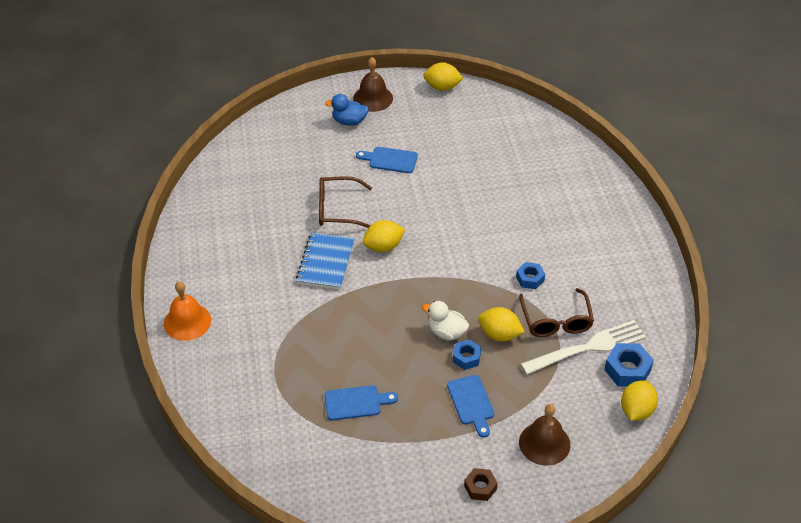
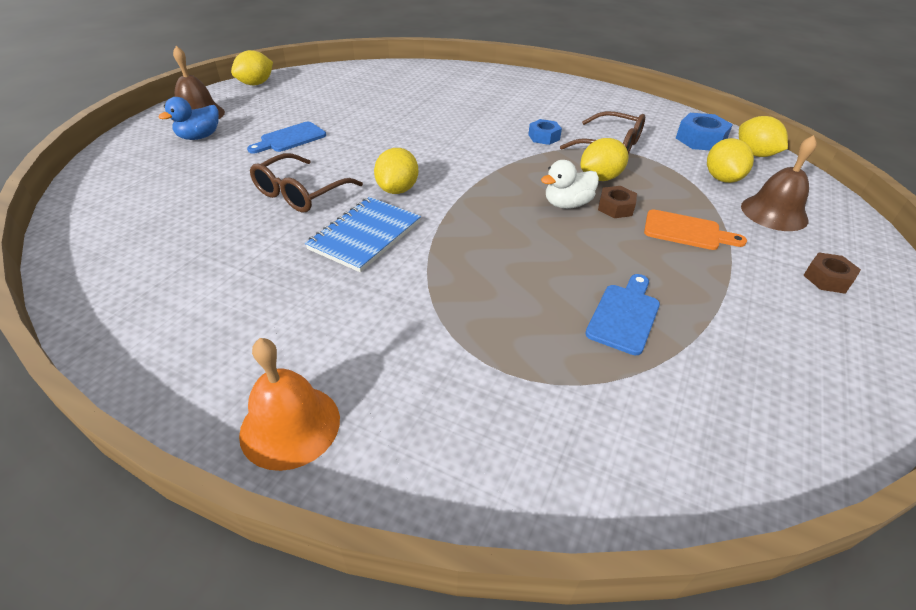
camera: 55 degrees left, 5 degrees down
blue notebook [296,233,355,290] -> blue notebook turned 75 degrees clockwise [305,197,421,272]
blue cutting board [447,375,494,438] -> orange cutting board [644,209,747,250]
blue nut [453,339,481,370] -> brown nut [598,186,637,218]
white fork [521,320,646,375] -> none
none -> yellow lemon [707,138,754,183]

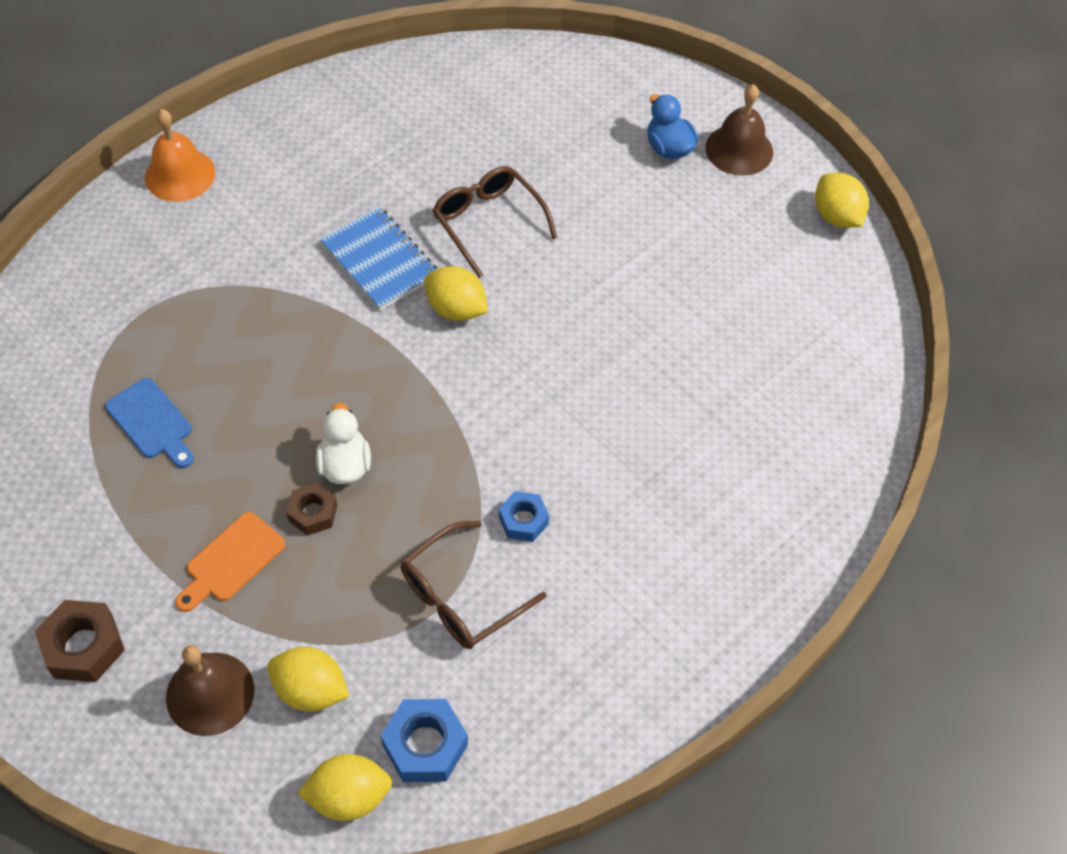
camera: 110 degrees right, 15 degrees up
blue cutting board [247,122,326,153] -> none
yellow lemon [581,138,628,181] -> none
brown nut [803,252,861,294] -> brown nut [35,600,125,682], size x1.54

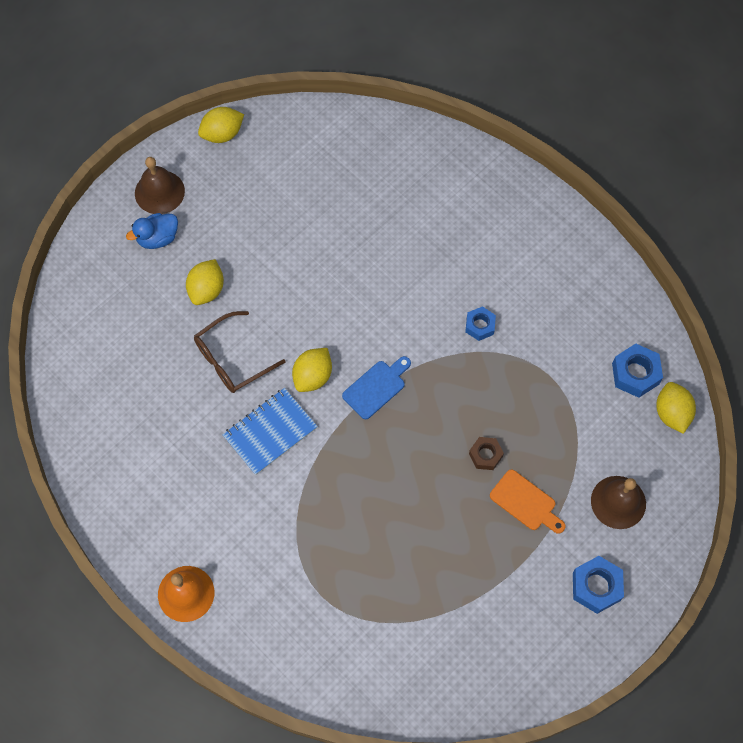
camera: 90 degrees left, 10 degrees up
brown nut [35,600,125,682] -> blue nut [573,556,624,614]
blue cutting board [105,378,194,468] -> blue cutting board moved to [342,356,411,419]
yellow lemon [267,647,349,711] -> yellow lemon moved to [186,259,224,305]
white duck [316,402,371,484] -> none
brown glasses [401,521,547,649] -> none

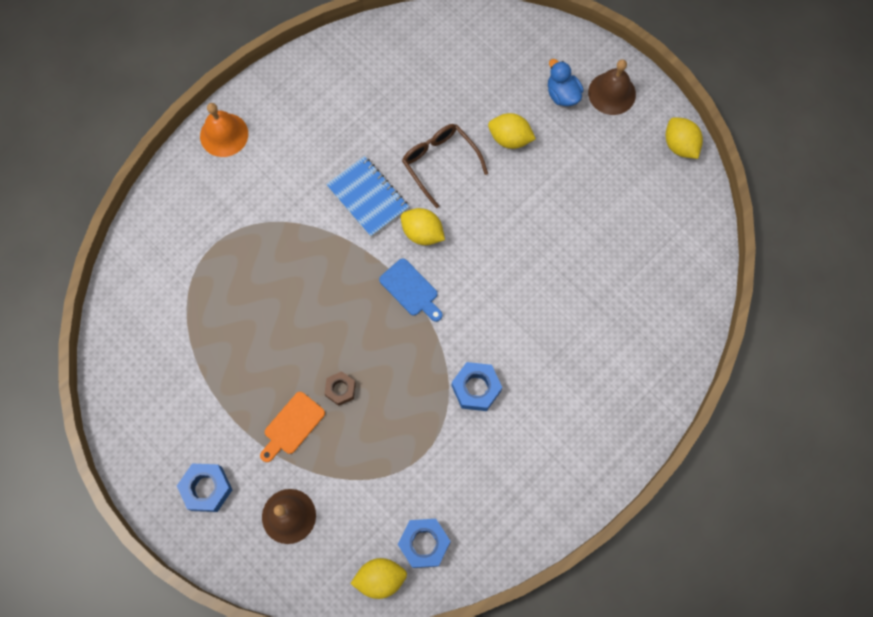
camera: 90 degrees right, 5 degrees up
blue nut [465,306,496,341] -> blue nut [452,362,502,411], size x1.54

